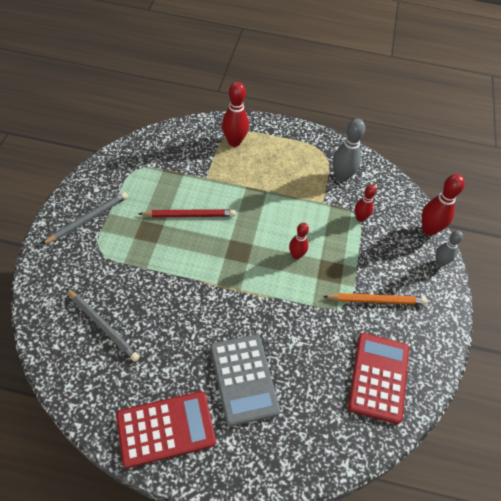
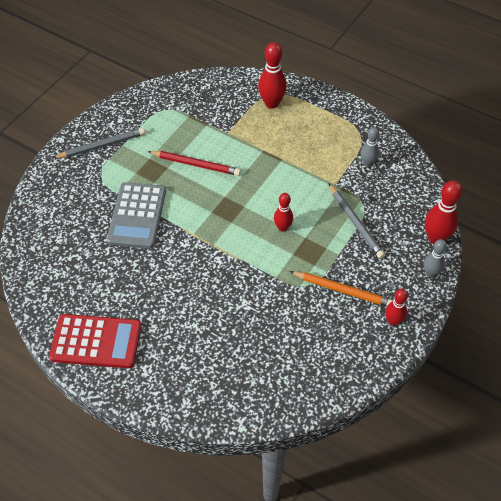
camera: 25 degrees right, 0 degrees up
grey pencil [66,288,140,362] -> grey pencil moved to [328,183,385,259]
grey calculator [210,335,280,426] -> grey calculator moved to [107,182,166,249]
grey bowling pin [332,119,365,182] -> grey bowling pin [360,127,379,167], size x0.62
red calculator [348,333,409,424] -> none
red bowling pin [355,185,376,222] -> red bowling pin moved to [385,289,408,326]

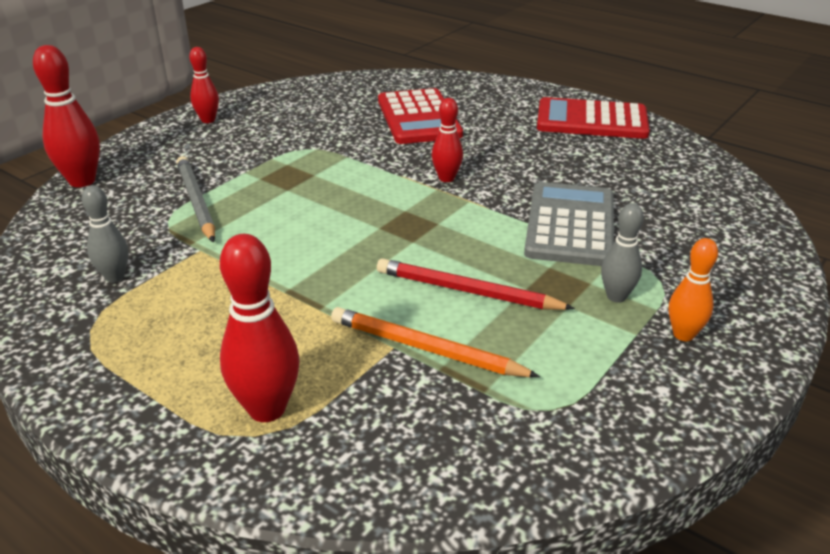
camera: 175 degrees left, 20 degrees down
grey pencil [52,128,145,159] -> orange bowling pin [669,238,718,341]
red bowling pin [274,193,293,232] -> red bowling pin moved to [432,98,463,182]
orange pencil [289,271,394,306] -> orange pencil moved to [331,307,540,377]
grey bowling pin [424,239,447,277] -> grey bowling pin moved to [601,203,644,303]
none -> red calculator [378,88,463,144]

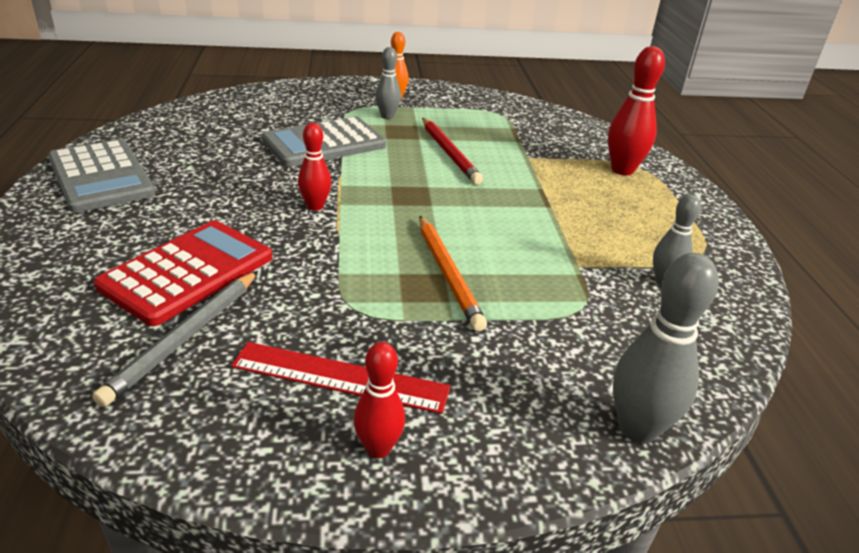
camera: 135 degrees left, 0 degrees up
red bowling pin [33,45,100,187] -> grey bowling pin [613,253,719,443]
grey pencil [177,156,215,242] -> grey pencil moved to [92,271,258,407]
orange pencil [331,307,540,377] -> orange pencil moved to [419,216,487,331]
red calculator [537,97,650,139] -> grey calculator [48,139,155,213]
none -> red ruler [231,342,451,414]

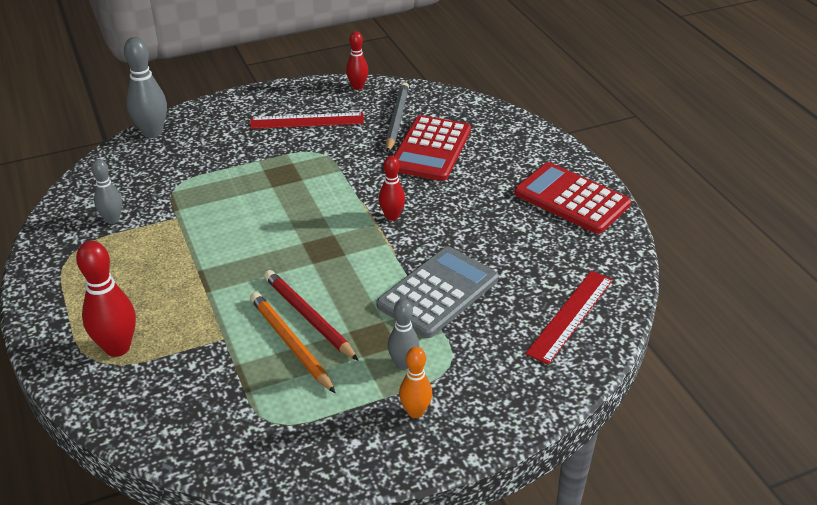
camera: 165 degrees right, 5 degrees up
grey calculator [48,139,155,213] -> red calculator [514,162,631,234]
red bowling pin [353,342,405,458] -> red bowling pin moved to [346,31,368,90]
orange pencil [419,216,487,331] -> orange pencil moved to [250,292,336,393]
none -> red ruler [525,271,613,365]

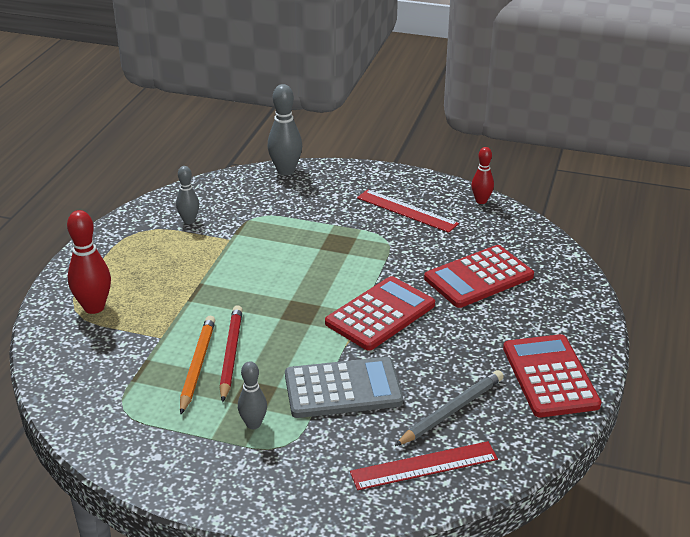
camera: 40 degrees right, 5 degrees down
red bowling pin [379,156,405,221] -> red calculator [325,276,435,351]
grey pencil [386,82,409,152] -> grey pencil moved to [395,370,504,446]
orange bowling pin [399,347,432,418] -> none

